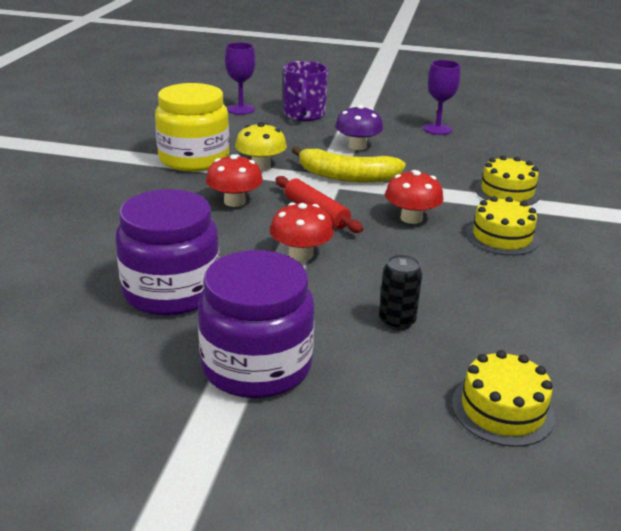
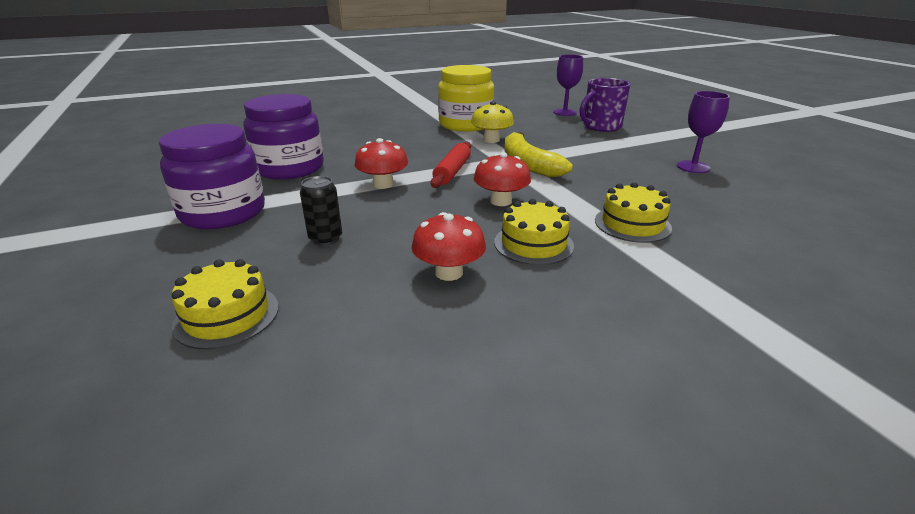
camera: 55 degrees right, 0 degrees up
red mushroom [206,154,263,207] -> red mushroom moved to [411,212,486,281]
purple mushroom [335,105,383,150] -> none

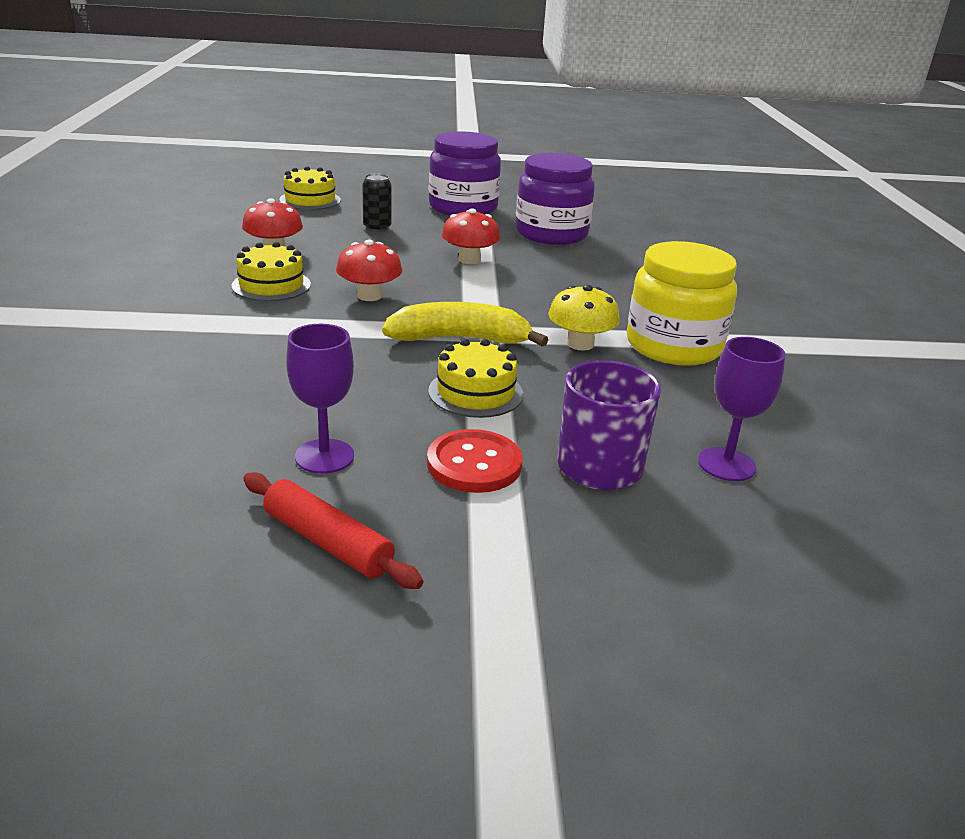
camera: 110 degrees right, 0 degrees up
red rolling pin [430,142,471,188] -> red rolling pin moved to [243,472,423,589]
yellow cake [595,182,672,243] -> yellow cake moved to [428,339,523,418]
none -> red button [427,429,522,493]

